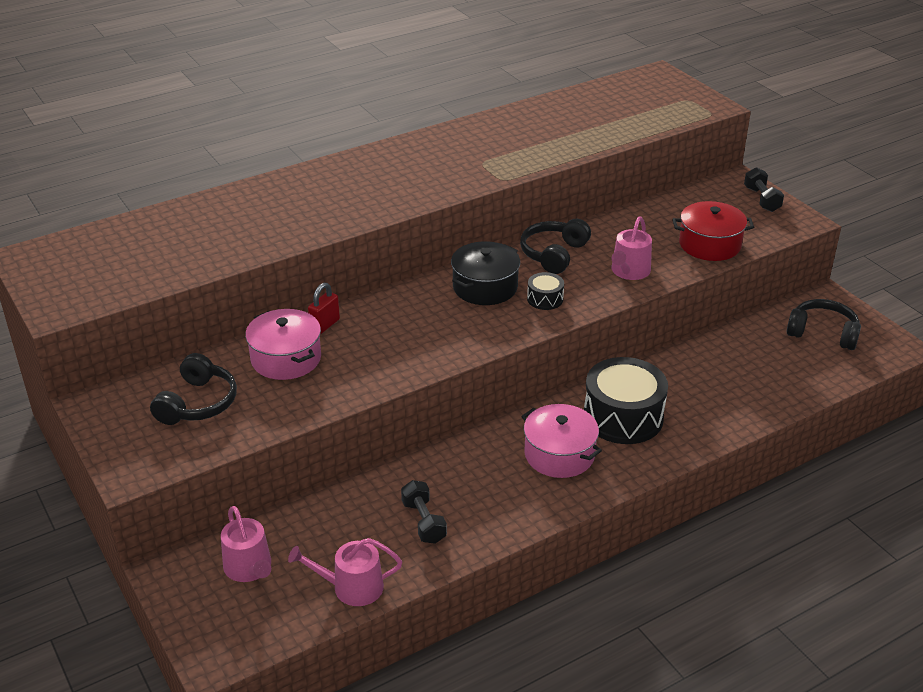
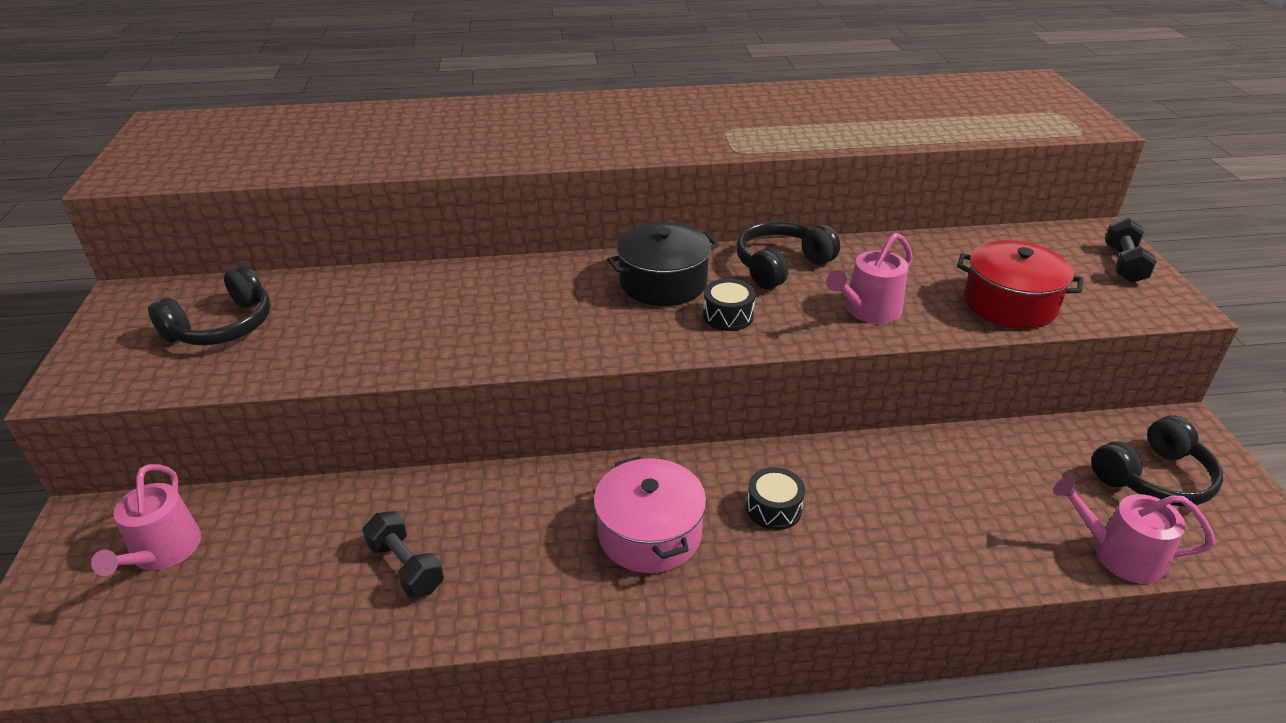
camera: 25 degrees right, 0 degrees up
pink pot [245,309,321,380] -> none
pink watering can [288,538,402,606] -> pink watering can moved to [1053,477,1215,584]
red padlock [308,283,340,334] -> none
black dumbbell [401,480,447,544] -> black dumbbell turned 45 degrees counterclockwise [362,511,444,598]
black drum [584,357,668,444] -> black drum [747,467,805,530], size x0.47
black headphones [786,299,861,350] -> black headphones turned 105 degrees clockwise [1092,415,1223,507]

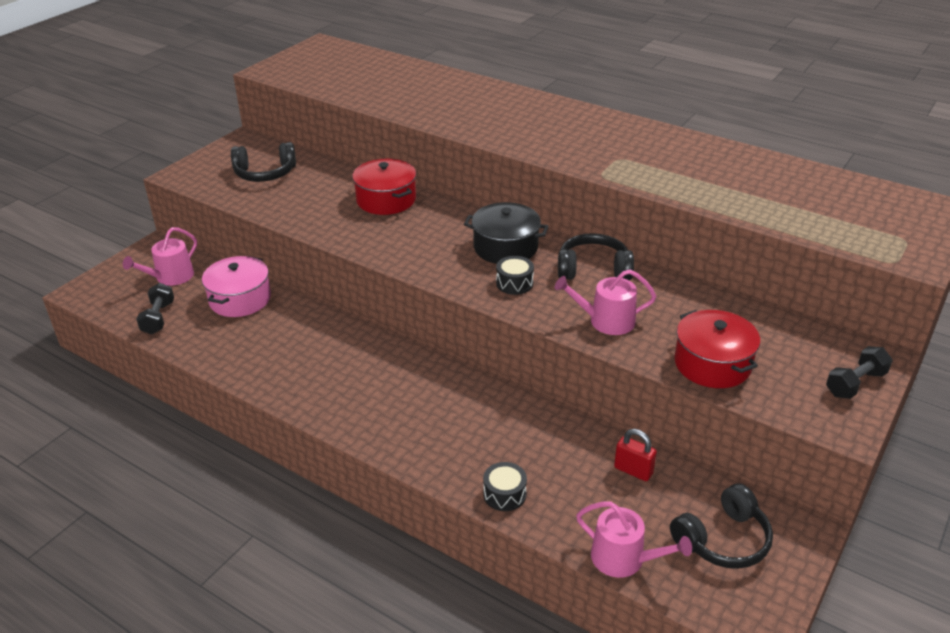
camera: 40 degrees right, 0 degrees up
black dumbbell [362,511,444,598] -> black dumbbell moved to [136,283,174,334]
pink pot [594,456,706,573] -> pink pot moved to [202,256,271,317]
black drum [747,467,805,530] -> black drum moved to [483,462,527,511]
pink watering can [1053,477,1215,584] -> pink watering can turned 150 degrees clockwise [576,502,692,578]
black headphones [1092,415,1223,507] -> black headphones turned 45 degrees counterclockwise [670,483,773,569]
none -> red pot [352,159,416,215]
none -> red padlock [614,429,657,481]

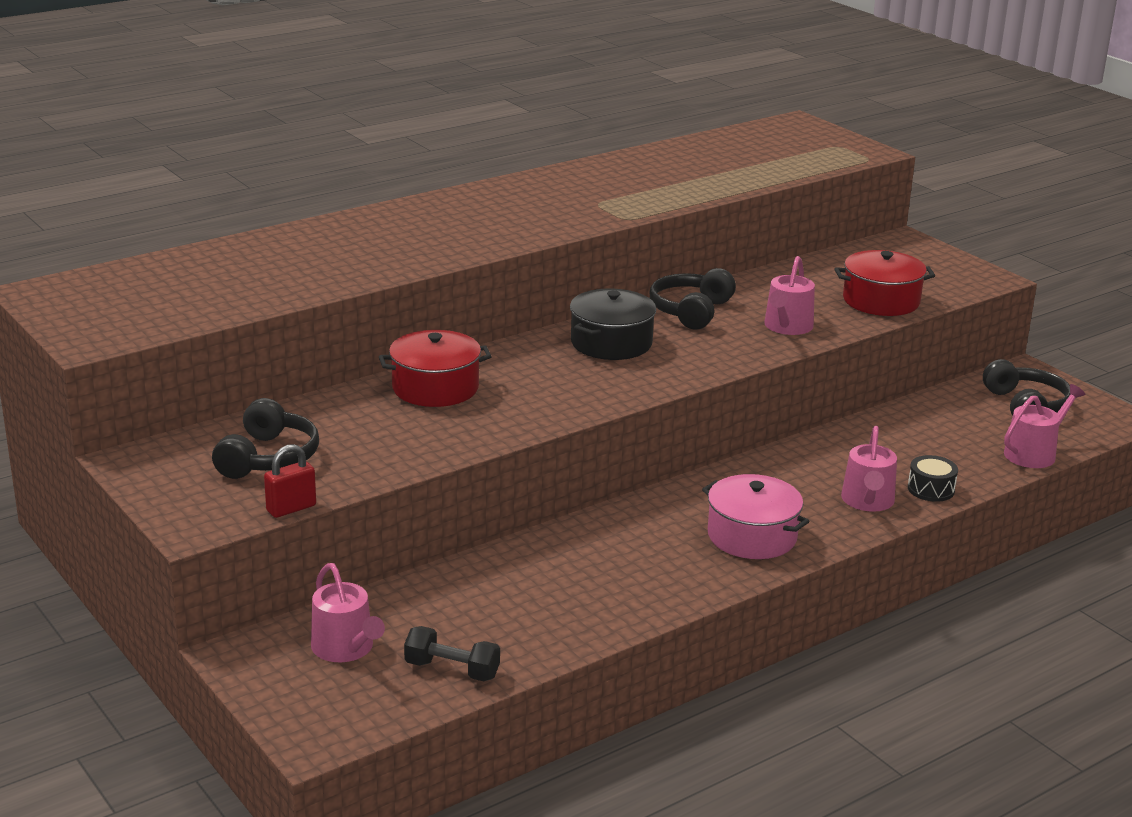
camera: 70 degrees left, 10 degrees down
pink pot [202,256,271,317] -> pink pot moved to [702,474,809,559]
black drum [496,256,534,295] -> none
red padlock [614,429,657,481] -> red padlock moved to [264,444,316,518]
black dumbbell [826,346,893,399] -> none
none -> pink watering can [841,426,897,512]

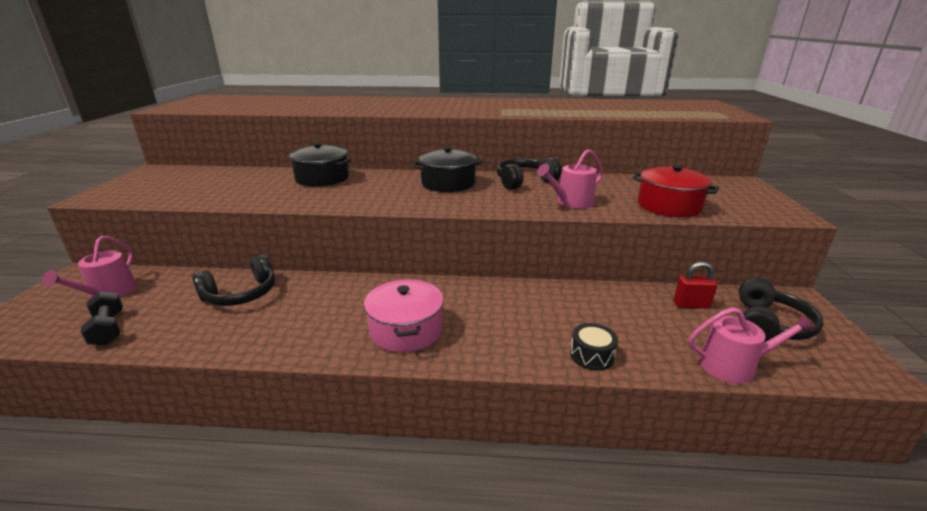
camera: 40 degrees right, 0 degrees up
black headphones [212,398,319,479] -> black headphones moved to [192,254,275,306]
red padlock [264,444,316,518] -> red padlock moved to [674,262,718,309]
red pot [379,330,492,407] -> black pot [289,143,351,187]
pink watering can [841,426,897,512] -> none

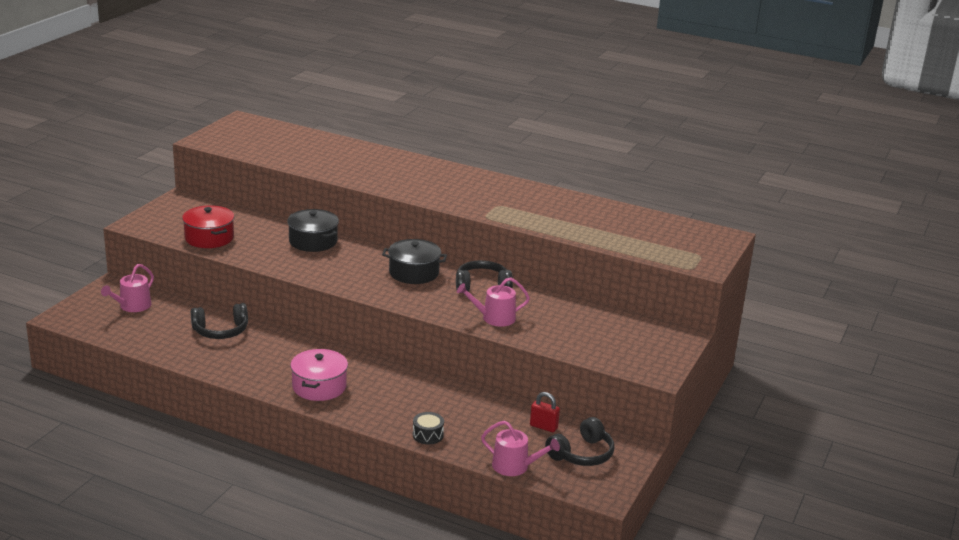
camera: 20 degrees right, 0 degrees up
black dumbbell [80,291,123,346] -> none
red pot [632,165,719,217] -> red pot moved to [182,205,234,248]

